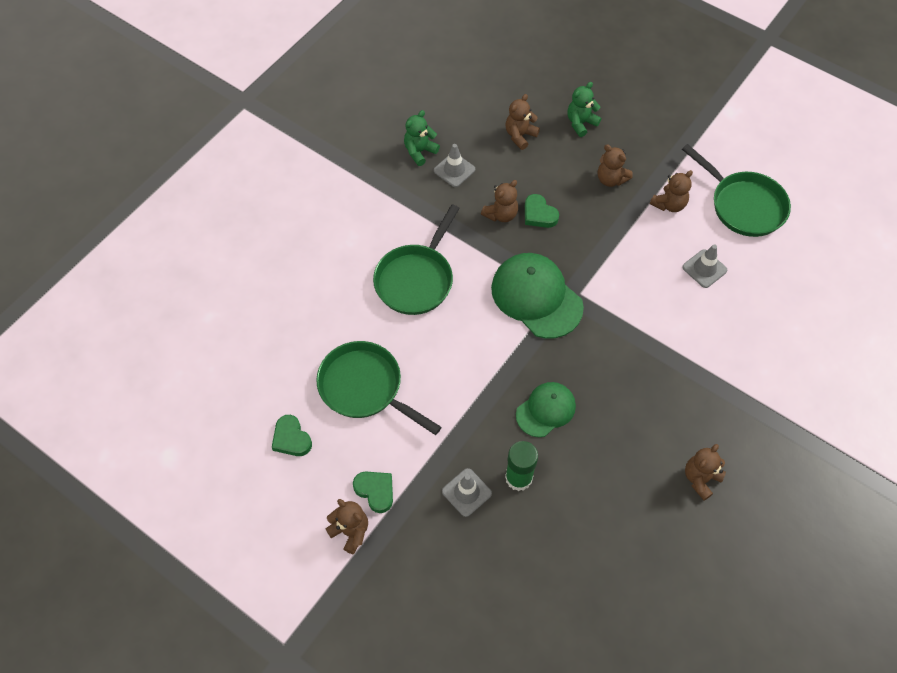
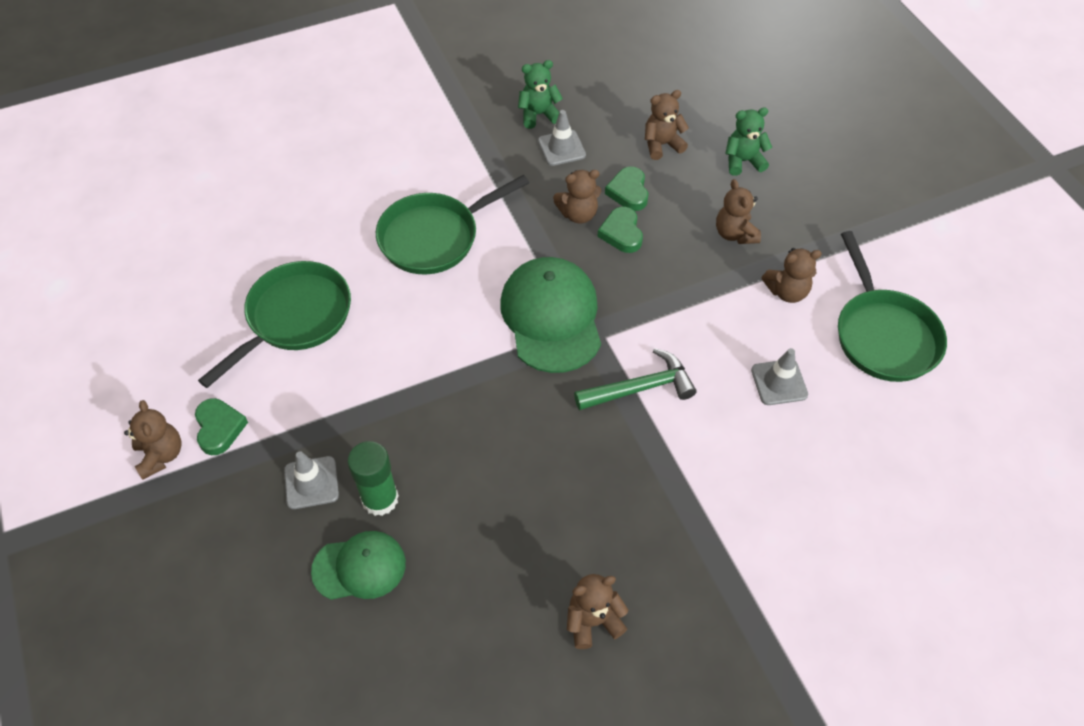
camera: 30 degrees right, 5 degrees down
green heart [272,415,312,456] -> green heart moved to [605,167,649,211]
green pan [316,341,442,435] -> green pan turned 60 degrees clockwise [198,261,351,388]
green cap [516,382,576,437] -> green cap moved to [311,531,406,600]
none -> green hammer [574,348,696,410]

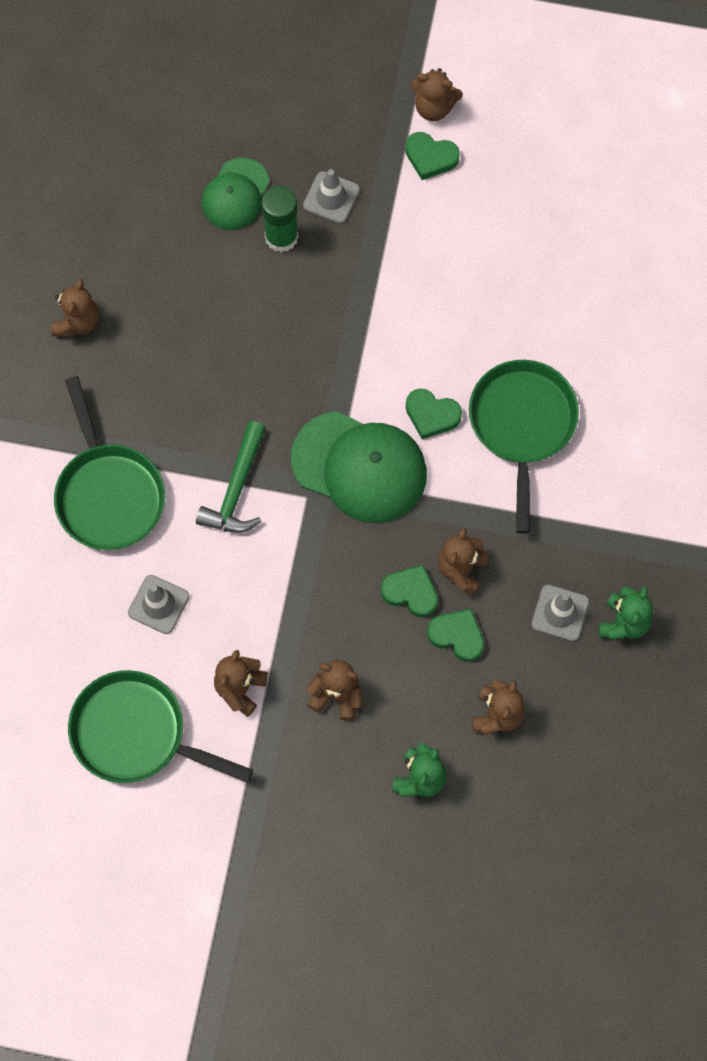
camera: 125 degrees right, 15 degrees up
green pan [198,261,351,388] -> green pan moved to [54,376,165,550]
none -> green heart [406,389,462,439]

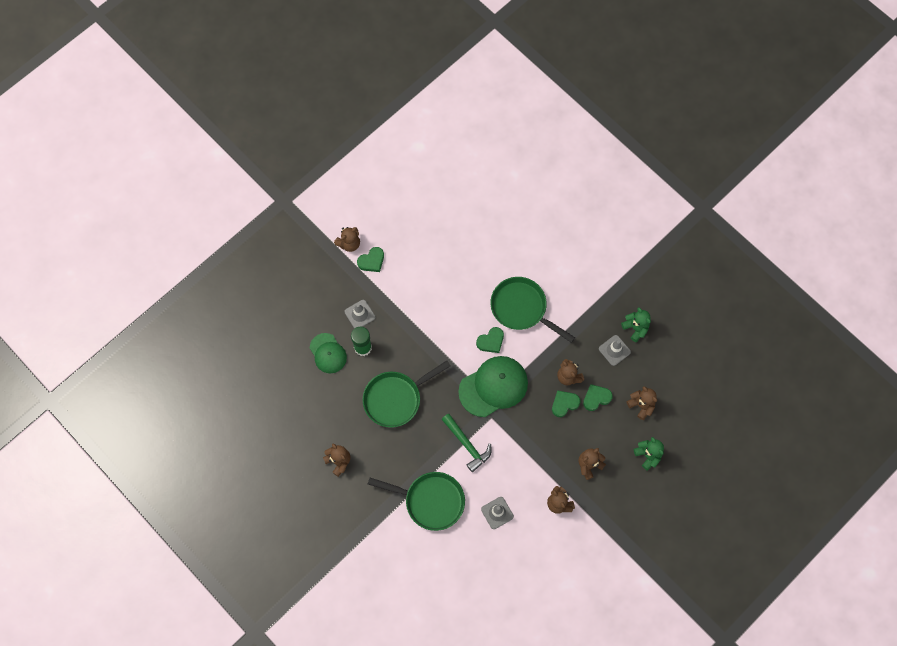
camera: 55 degrees left, 0 degrees up
green pan [68,670,253,783] -> green pan moved to [363,361,451,427]

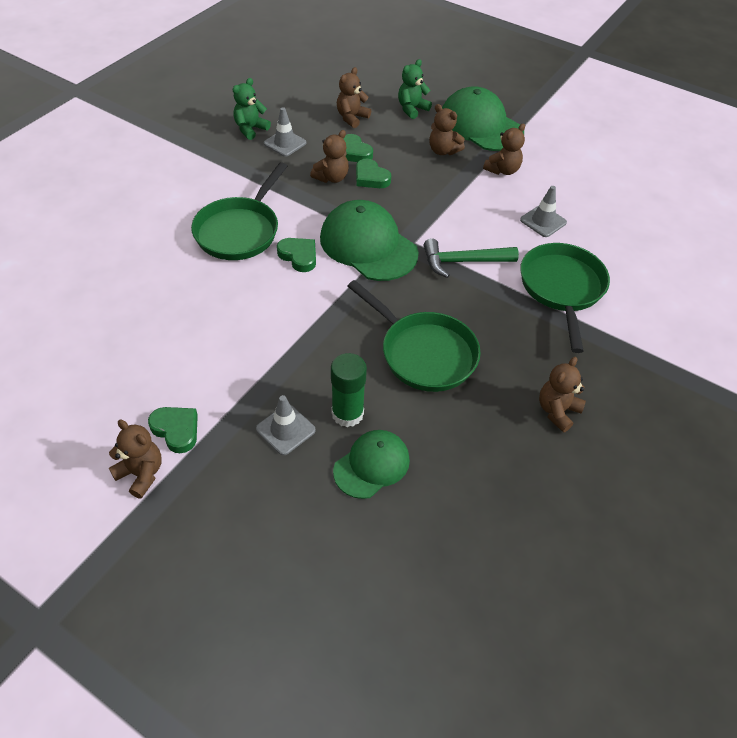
camera: 105 degrees left, 20 degrees down
green hammer [441,413,492,472] -> green hammer turned 135 degrees counterclockwise [424,238,519,278]
none -> green cap [442,86,524,151]

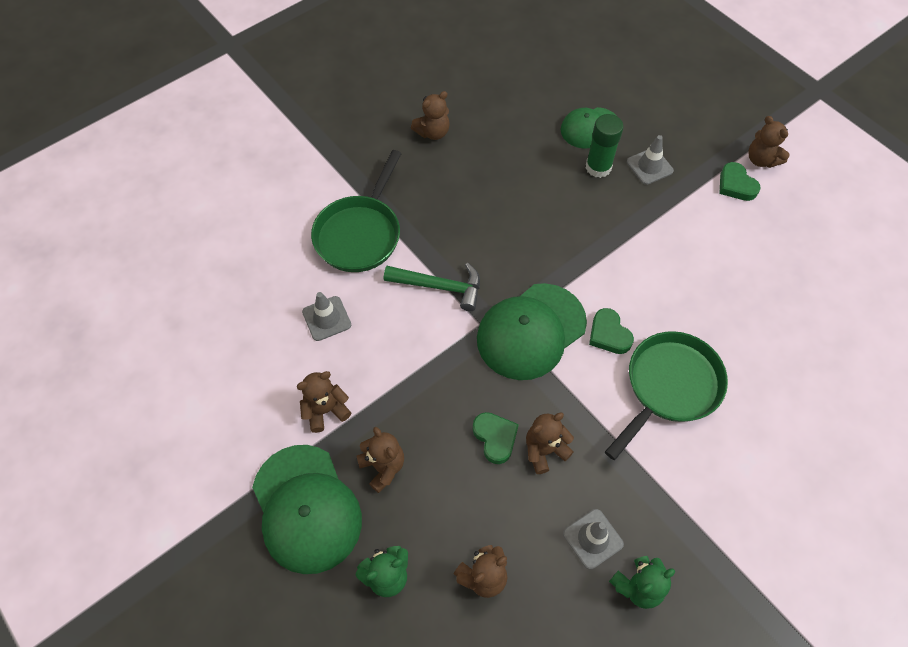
camera: 160 degrees left, 10 degrees up
green cap [320,200,419,281] -> green cap turned 75 degrees clockwise [477,283,587,380]
green heart [343,134,373,162] -> none
green pan [348,280,481,392] -> none

